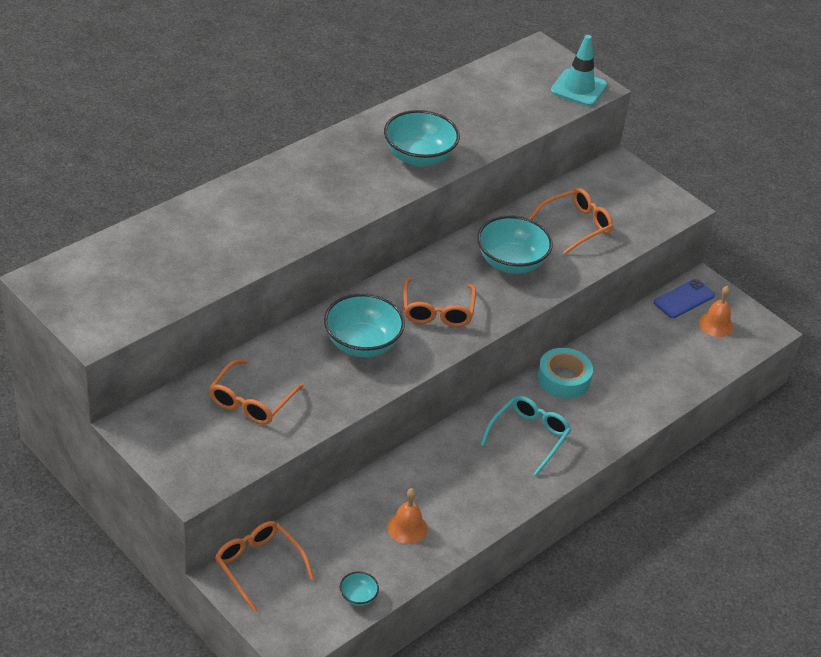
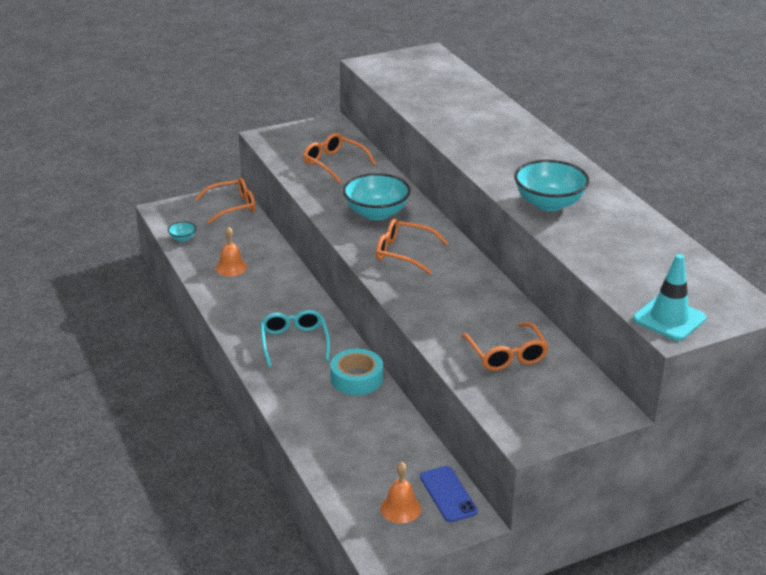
camera: 110 degrees right, 10 degrees down
turquoise bowl [477,215,553,274] -> none
turquoise glasses [480,396,572,476] -> turquoise glasses turned 150 degrees counterclockwise [260,310,330,367]

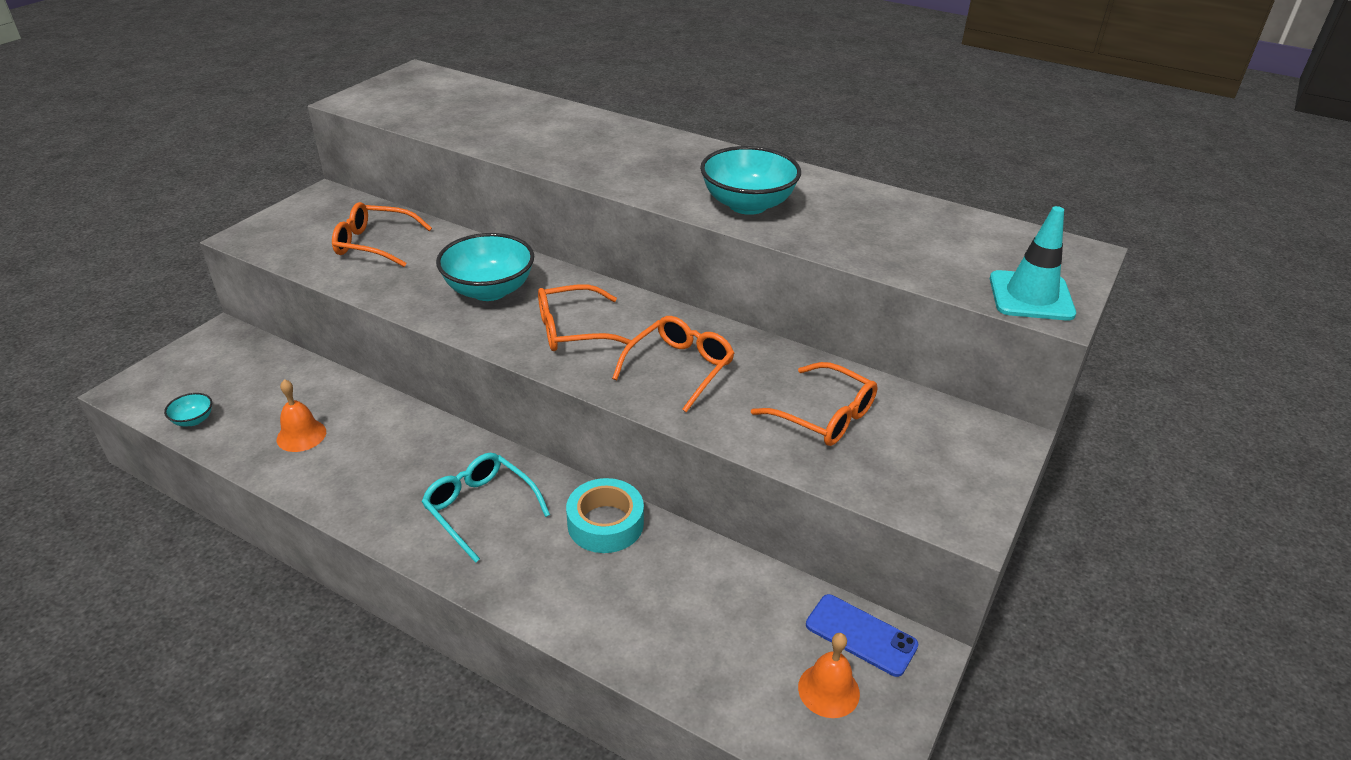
camera: 35 degrees left, 5 degrees up
orange glasses [195,177,255,224] -> orange glasses moved to [612,316,734,412]

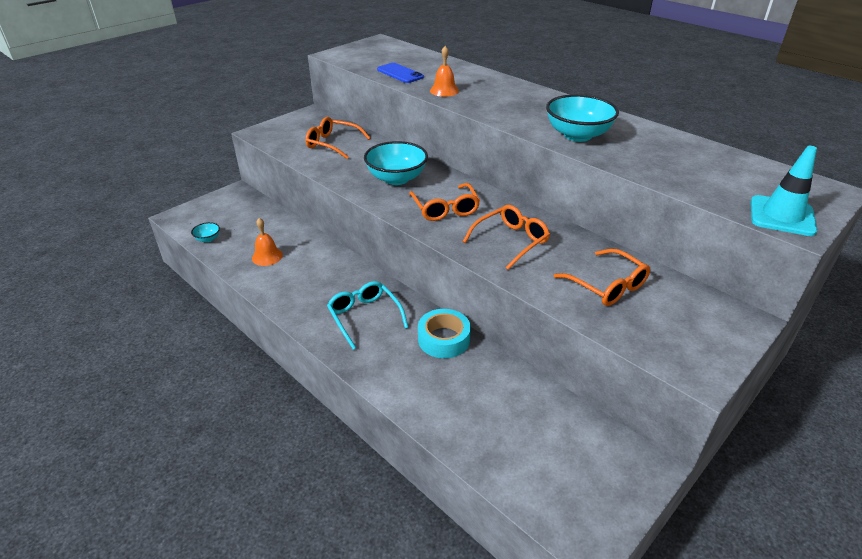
camera: 15 degrees right, 0 degrees up
orange glasses [538,284,632,351] -> orange glasses turned 105 degrees counterclockwise [409,183,480,221]
orange bell [798,633,860,718] -> orange bell moved to [430,46,459,97]
blue phone [806,594,919,677] -> blue phone moved to [377,63,424,83]

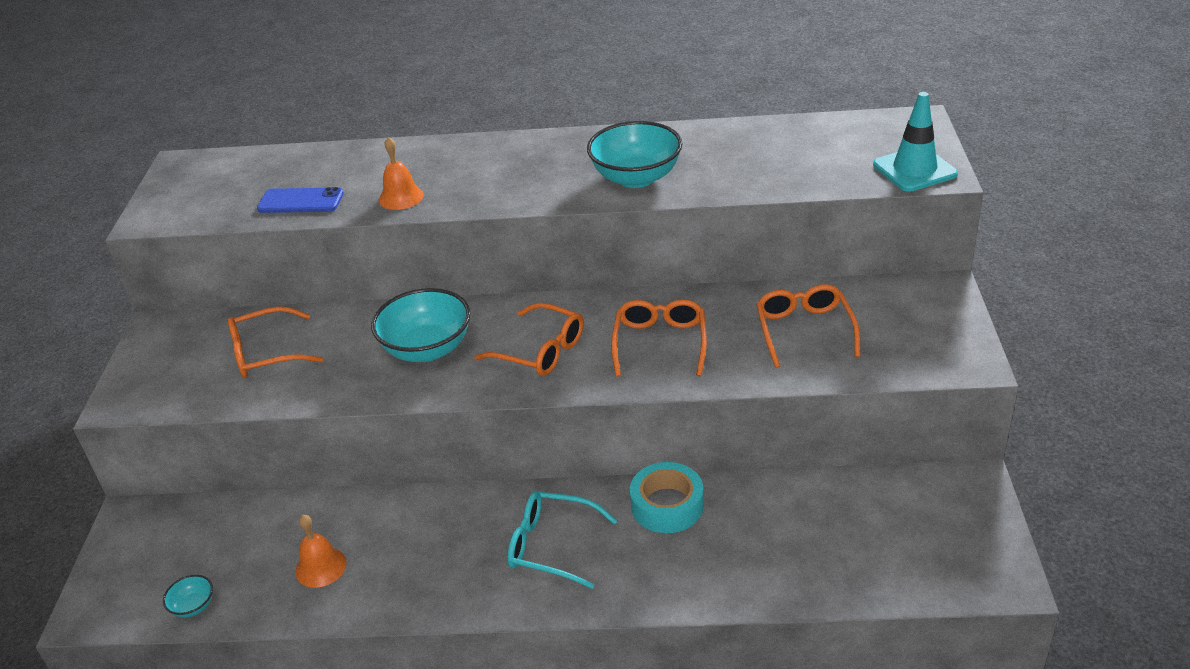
camera: 40 degrees left, 0 degrees up
orange glasses [554,249,650,306] -> orange glasses turned 105 degrees counterclockwise [756,284,860,368]

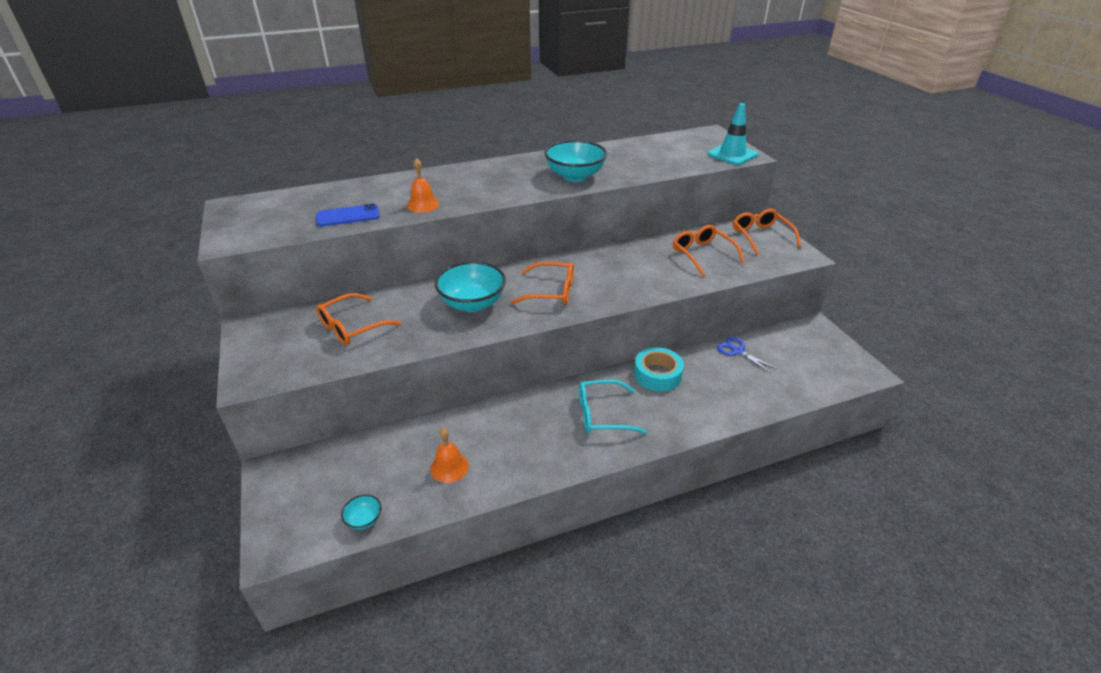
camera: 25 degrees left, 0 degrees up
orange glasses [611,299,707,377] -> orange glasses moved to [733,209,801,255]
none -> blue scissors [717,337,777,373]

